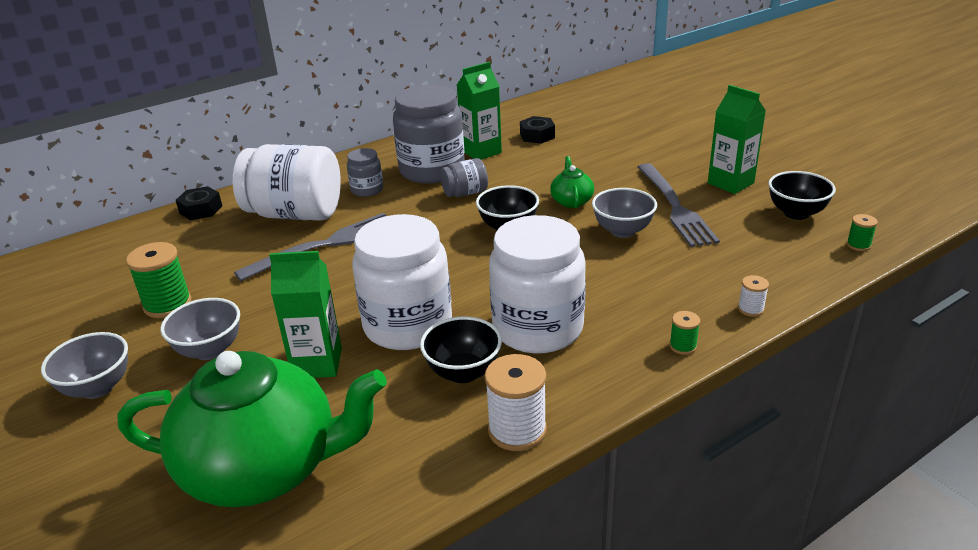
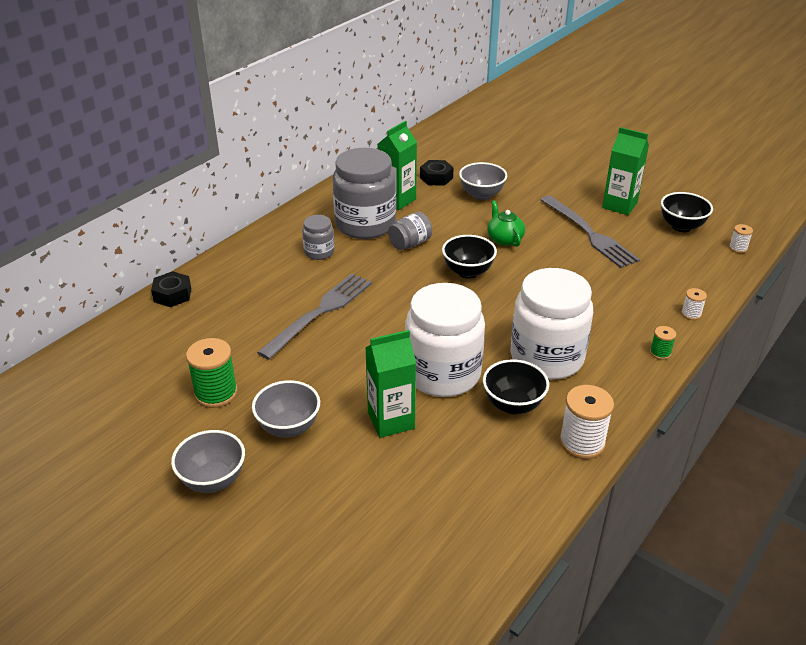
camera: 20 degrees left, 5 degrees up
green teapot [117,351,387,507] -> none
white jar [233,144,341,221] -> none
grey bowl [592,188,657,238] -> grey bowl moved to [459,162,507,200]
green spool [847,214,878,251] -> white spool [729,224,753,253]

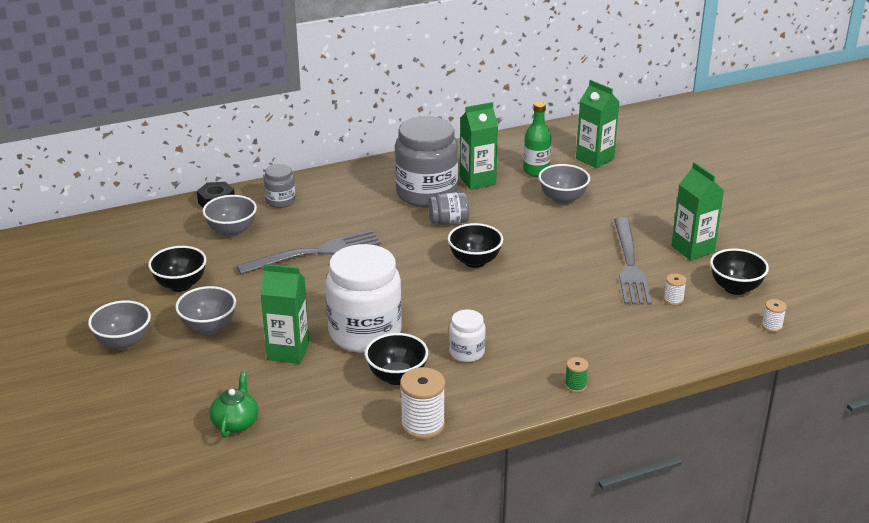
camera: 30 degrees right, 5 degrees down
green spool [186,338,238,408] -> black bowl [148,246,207,292]
grey jar [302,215,334,260] -> grey jar moved to [264,164,296,208]
black nut [420,160,454,186] -> green bottle [523,101,551,177]
green teapot [487,200,525,247] -> green teapot moved to [210,371,258,438]
white jar [510,268,593,380] -> white jar [449,309,486,362], size x0.48
white spool [681,288,707,320] -> white spool moved to [664,273,687,306]
none -> grey bowl [203,195,257,237]
none -> green carton [576,80,620,168]

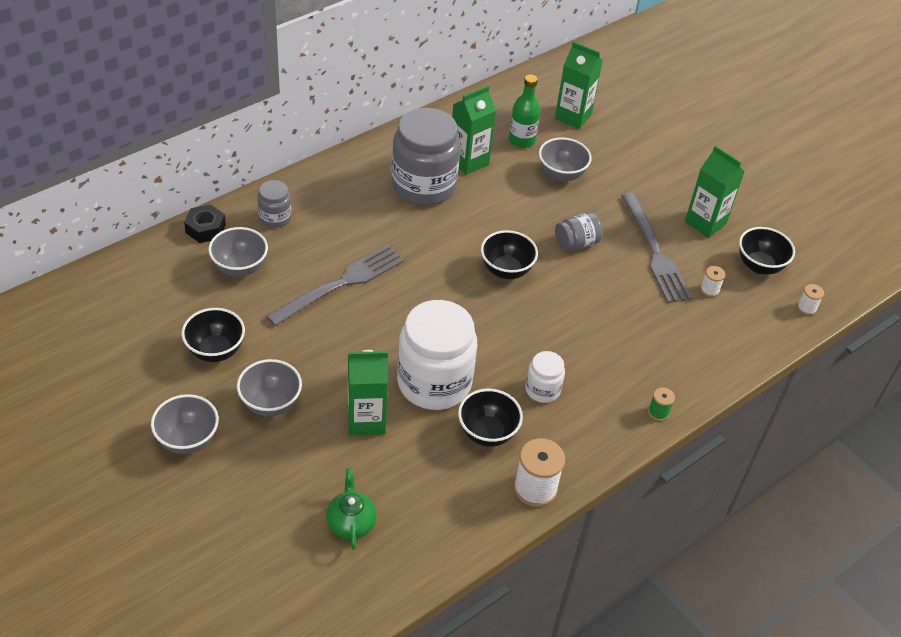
camera: 20 degrees left, 15 degrees up
grey jar [428,192,469,225] -> grey jar moved to [555,212,603,251]

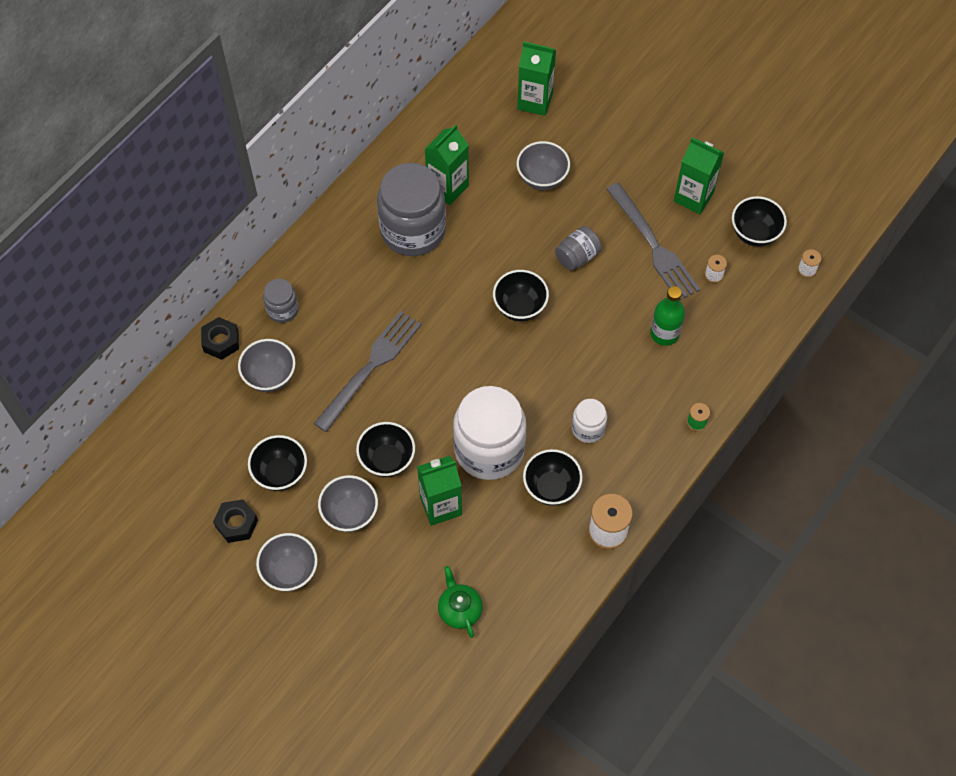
camera: 10 degrees left, 15 degrees up
green bottle [509,75,541,148] -> green bottle moved to [650,286,685,346]
none -> black nut [213,499,258,543]
none -> black bowl [356,422,415,477]

